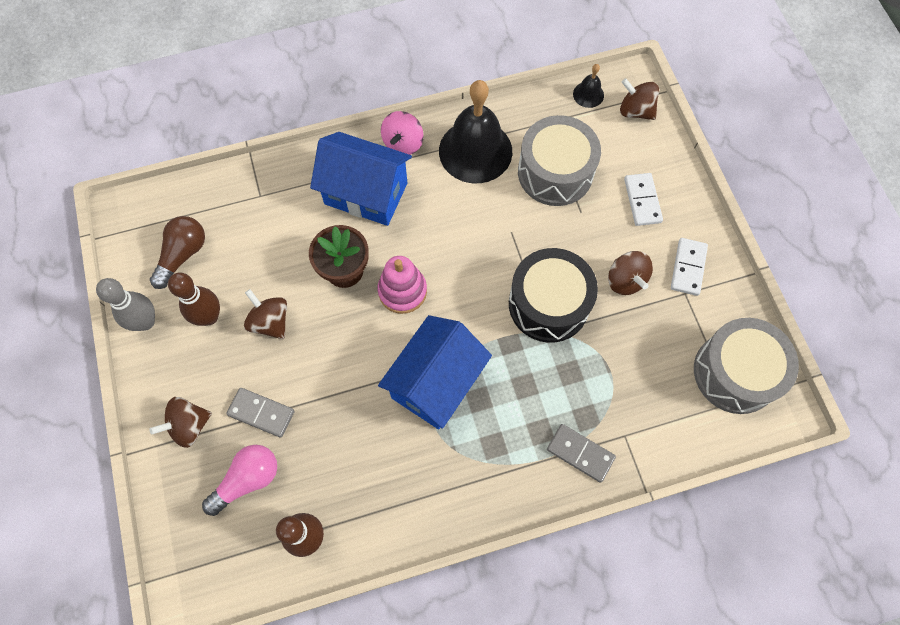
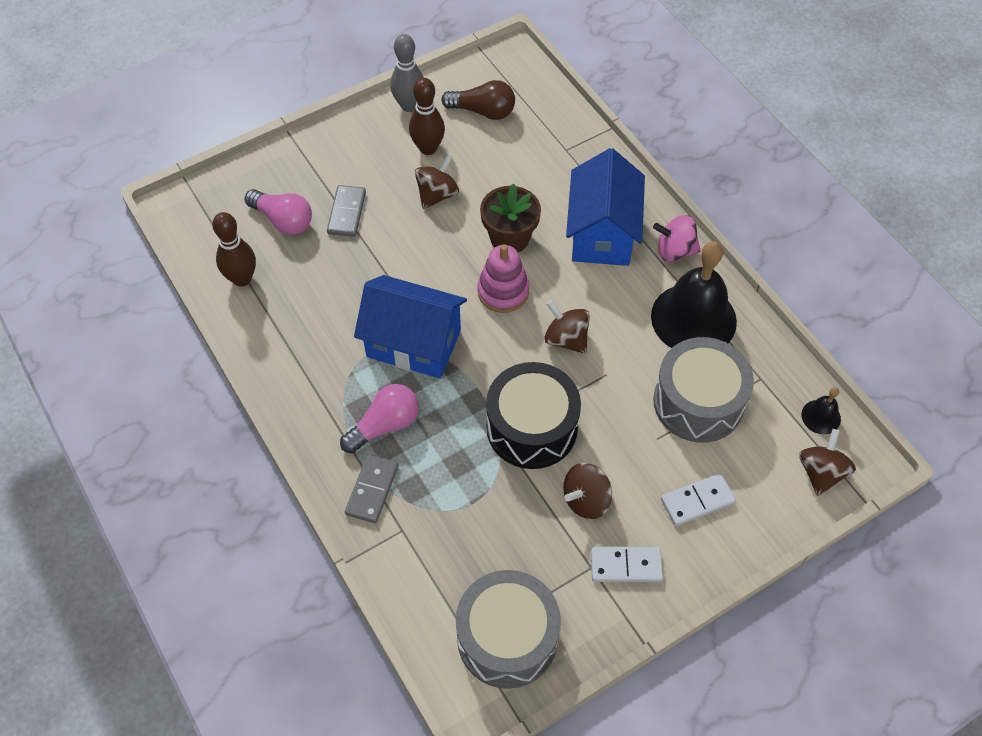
camera: 75 degrees right, 10 degrees down
brown spinning top [149,397,212,448] -> brown spinning top moved to [545,300,590,354]
none -> pink light bulb [340,384,419,453]

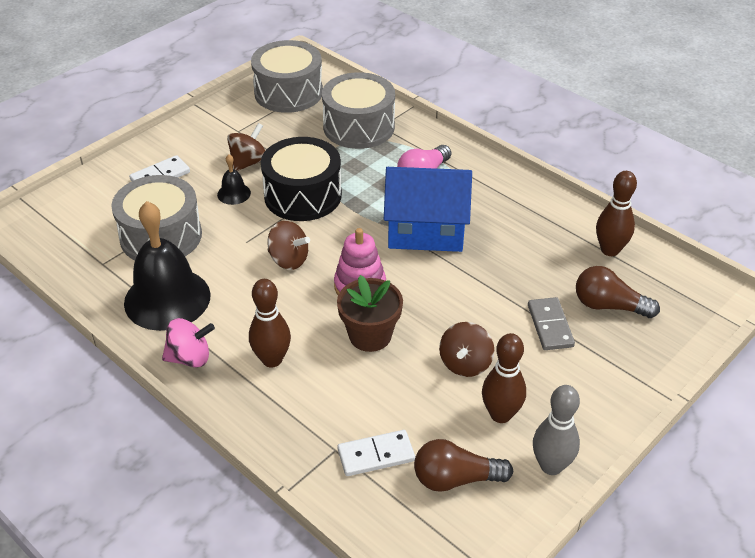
camera: 165 degrees right, 15 degrees down
pink light bulb [245,189,312,235] -> brown light bulb [576,266,660,318]
grey domino [345,454,399,523] -> none
blue house [566,148,645,266] -> brown bowling pin [249,279,291,368]
white domino [591,547,663,582] -> white domino moved to [338,430,415,476]
brown spinning top [799,429,856,496] -> none
black bell [801,387,841,434] -> black bell moved to [217,154,251,205]
none -> grey drum [322,72,395,149]

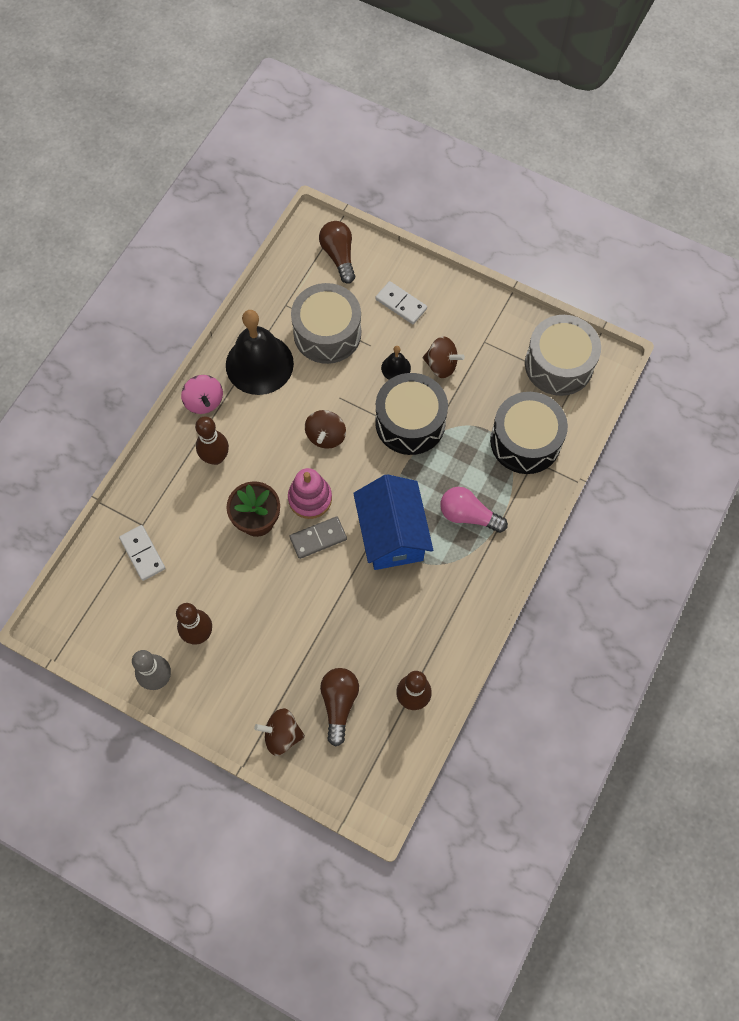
camera: 75 degrees right, 25 degrees up
grey drum [322,72,395,149] -> black drum [490,392,568,474]
brown light bulb [414,439,513,492] -> brown light bulb moved to [319,221,355,284]
brown spinning top [439,322,494,377] -> brown spinning top moved to [254,708,305,756]
grey domino [528,297,575,350] -> grey domino moved to [290,516,347,559]

